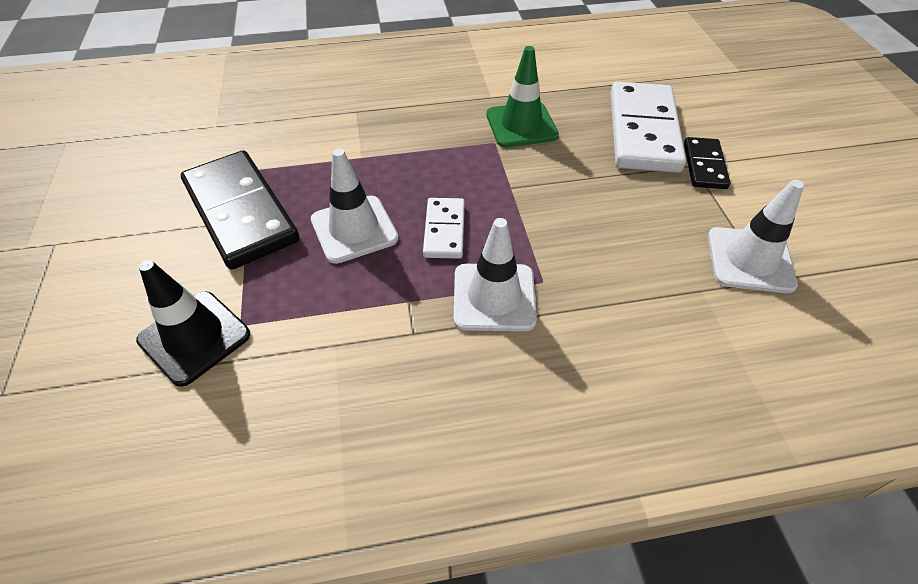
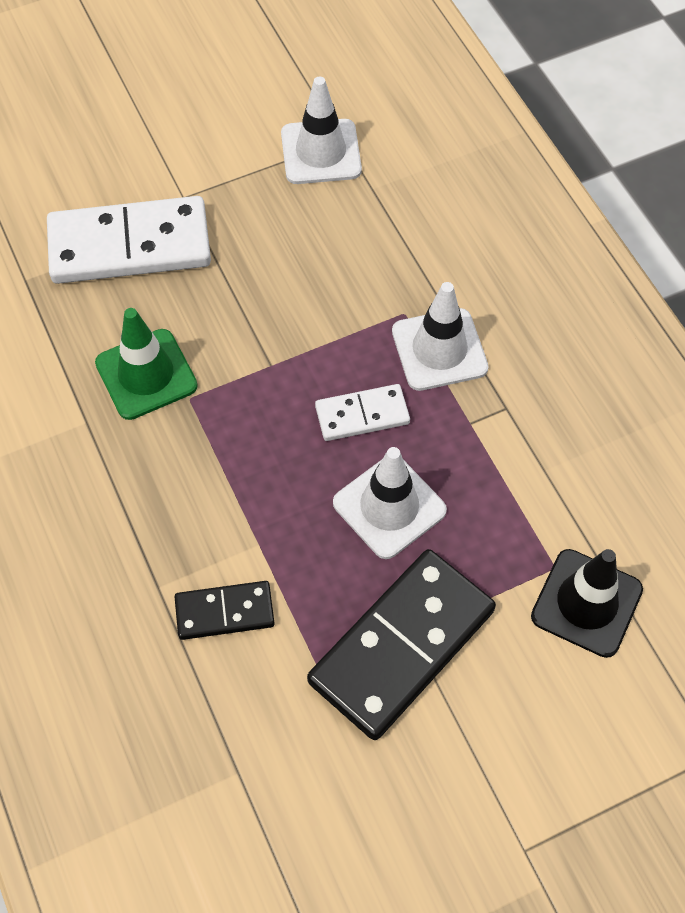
camera: 105 degrees left, 10 degrees up
black domino [684,137,730,189] -> black domino moved to [175,581,275,640]

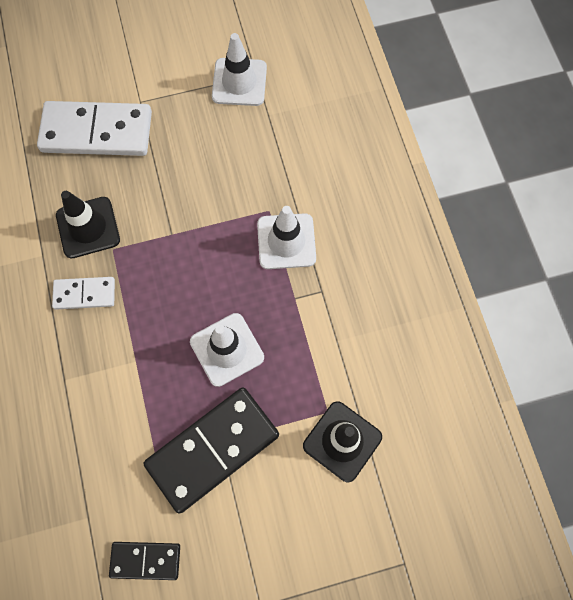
camera: 10 degrees right, 10 degrees up
green traffic cone [95,308,198,420] -> black traffic cone [56,191,120,258]
black domino [175,581,275,640] -> black domino moved to [109,542,180,580]
white domino [315,384,410,441] -> white domino moved to [52,277,115,310]

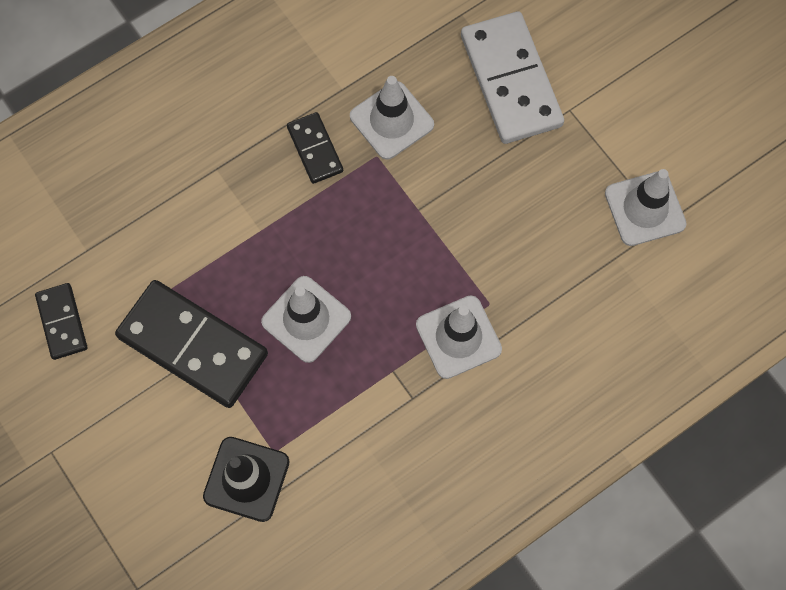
camera: 70 degrees right, 0 degrees up
white domino [52,277,115,310] -> black domino [287,112,343,184]
black traffic cone [56,191,120,258] -> white traffic cone [350,76,434,160]

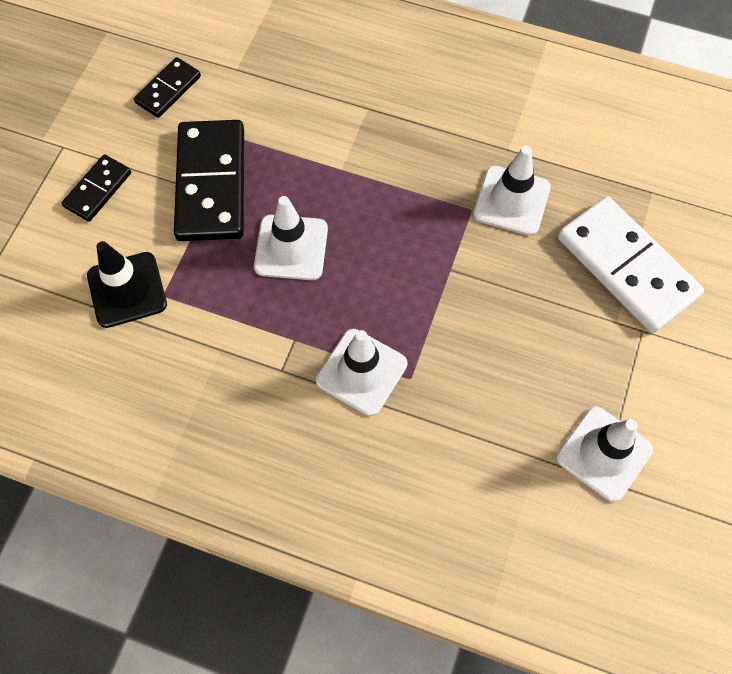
camera: 55 degrees right, 5 degrees down
black domino [287,112,343,184] -> black domino moved to [62,154,131,222]
white domino [461,11,564,144] -> white domino turned 75 degrees counterclockwise [558,196,704,333]

